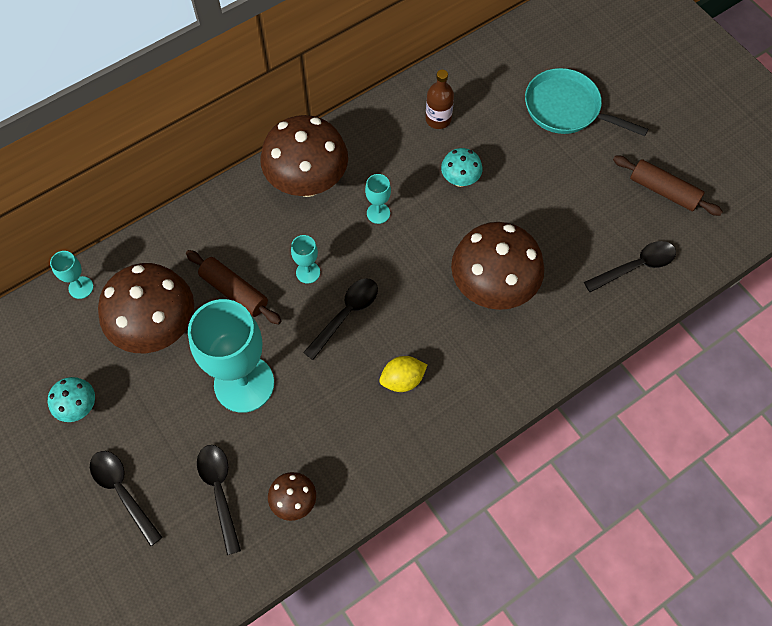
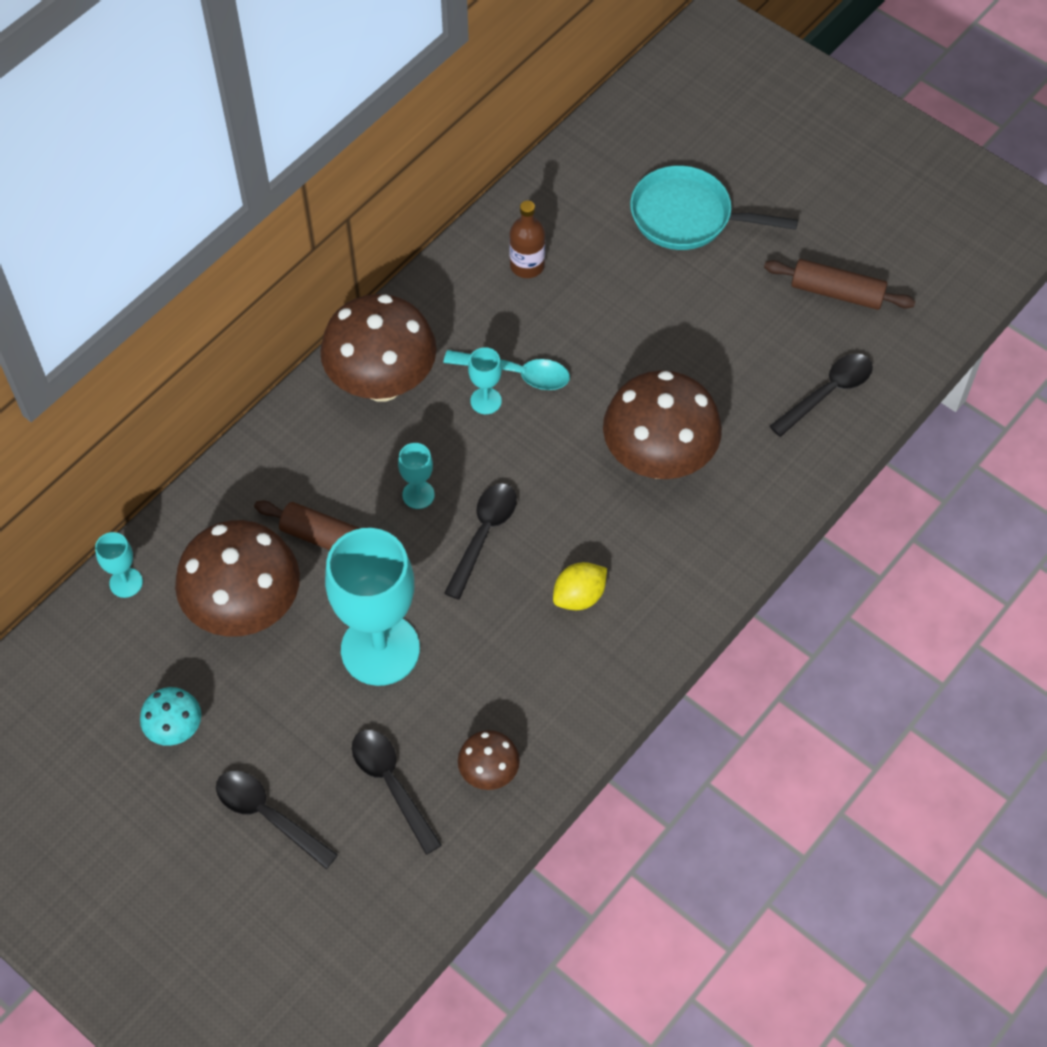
camera: 15 degrees left, 5 degrees down
turquoise mushroom [441,148,482,187] -> none
none -> turquoise spoon [443,350,570,390]

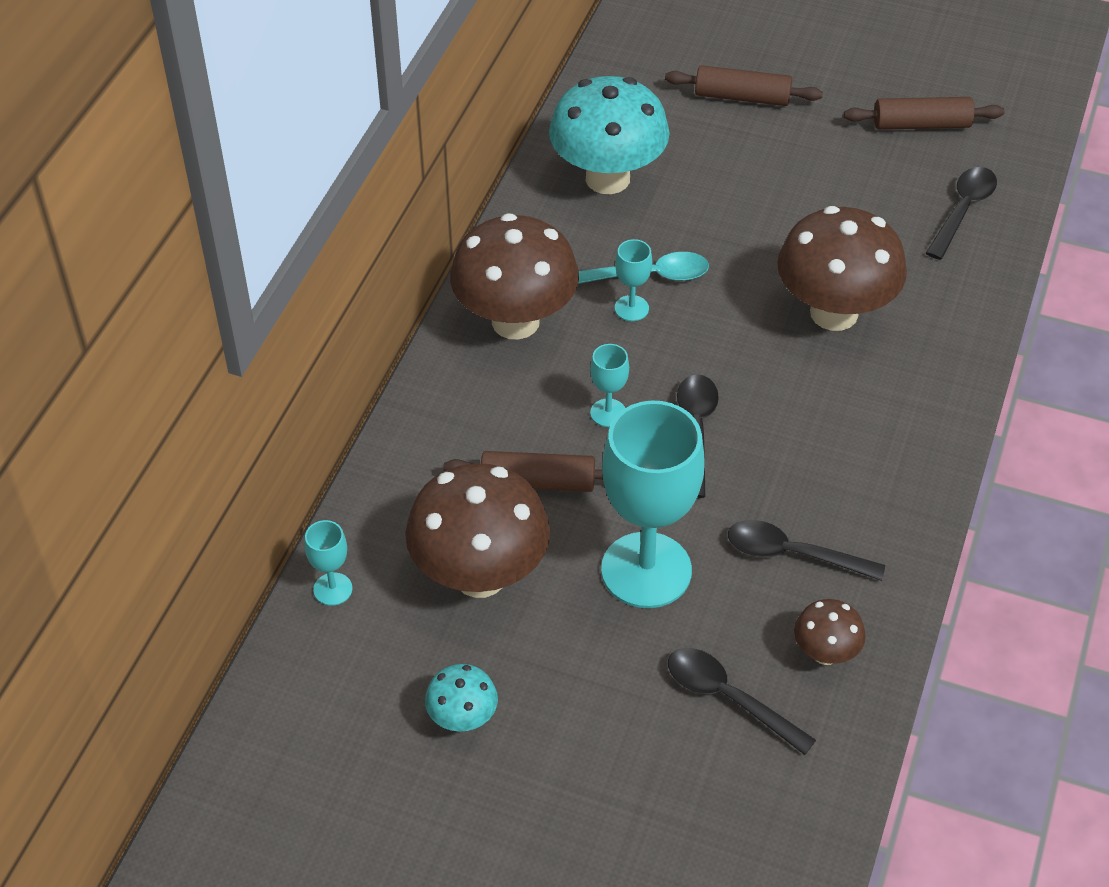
camera: 20 degrees left, 10 degrees down
black spoon [216,771,338,869] -> black spoon moved to [728,520,885,581]
brown bottle [509,201,545,278] -> turquoise mushroom [549,76,670,194]
yellow lemon [553,562,607,610] -> none
turquoise pan [630,166,798,250] -> brown rolling pin [665,65,823,106]

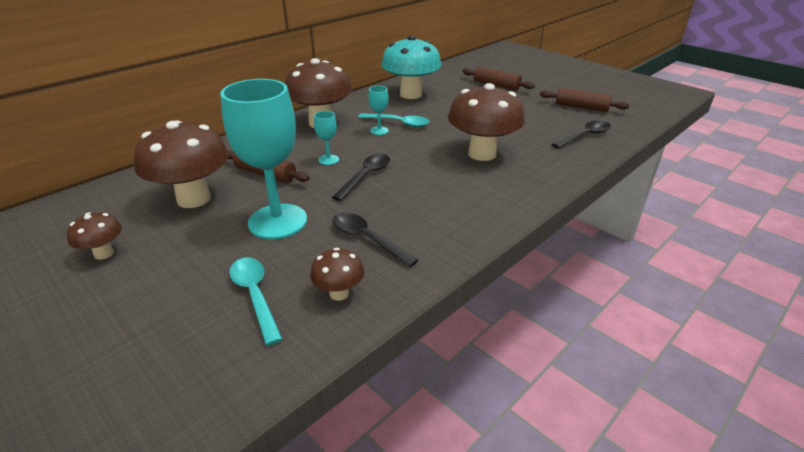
camera: 25 degrees right, 15 degrees down
turquoise goblet [305,520,353,606] -> none
turquoise mushroom [425,664,498,732] -> brown mushroom [67,212,122,260]
black spoon [668,648,816,755] -> turquoise spoon [229,257,283,346]

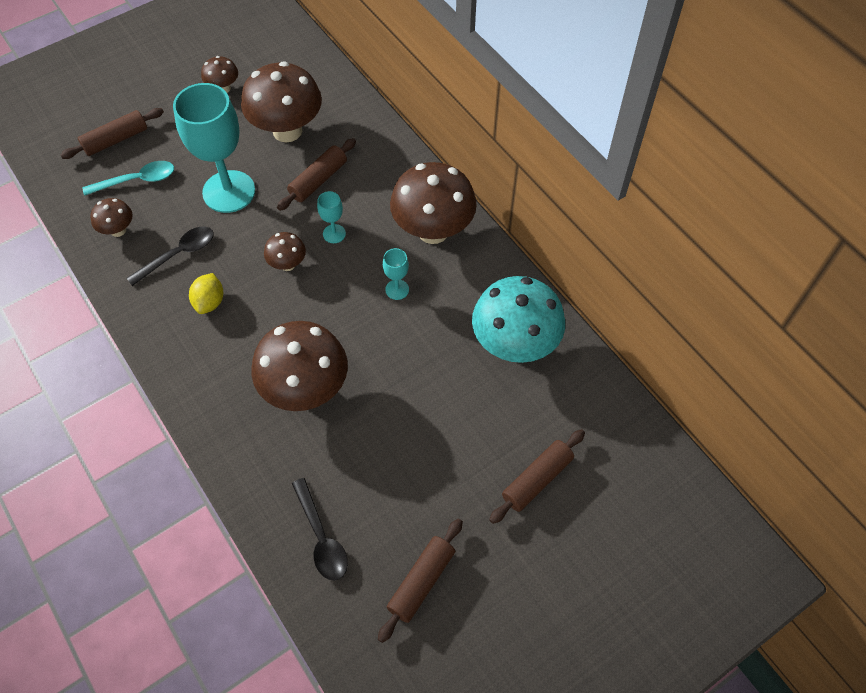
camera: 100 degrees right, 25 degrees up
black spoon [332,154,390,201] -> brown mushroom [264,232,306,271]
turquoise spoon [358,113,430,127] -> none
none -> brown rolling pin [60,108,164,159]
none -> yellow lemon [189,273,223,314]

